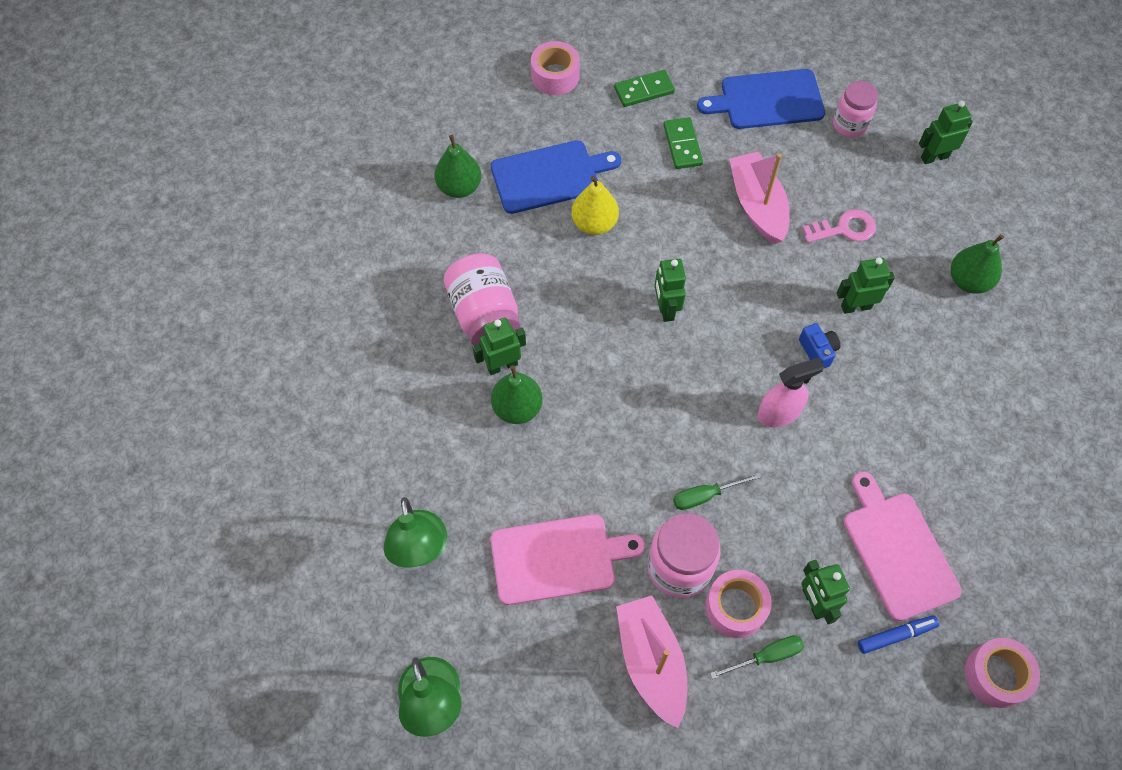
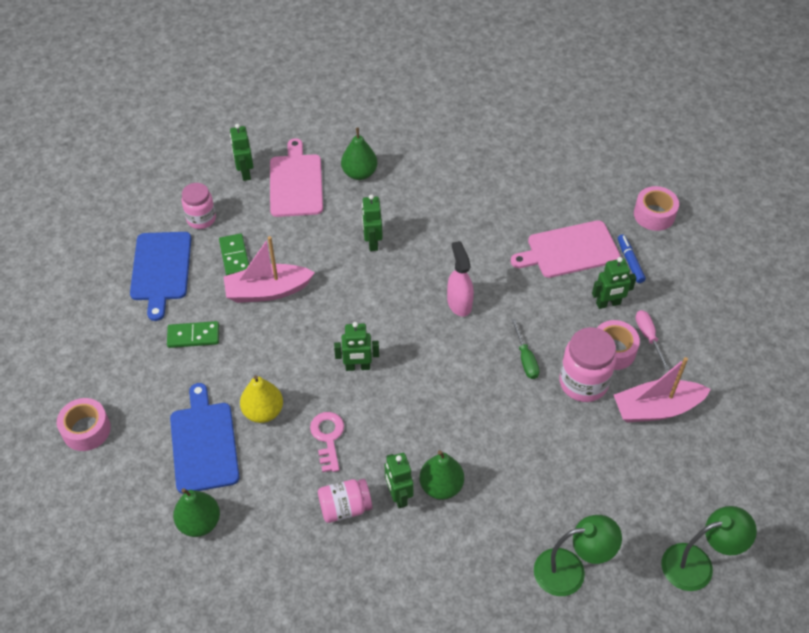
camera: 85 degrees left, 10 degrees down
pink jar [444,253,521,346] -> pink jar [318,479,372,523], size x0.67
pink cutting board [491,514,645,605] -> pink cutting board moved to [270,138,323,217]
green domino [614,70,675,107] -> green domino moved to [219,233,249,276]
green screwdriver [710,635,804,679] -> pink screwdriver [635,310,670,370]
blue camera [799,323,840,368] -> none
pink key [802,209,876,243] -> pink key moved to [310,412,344,472]

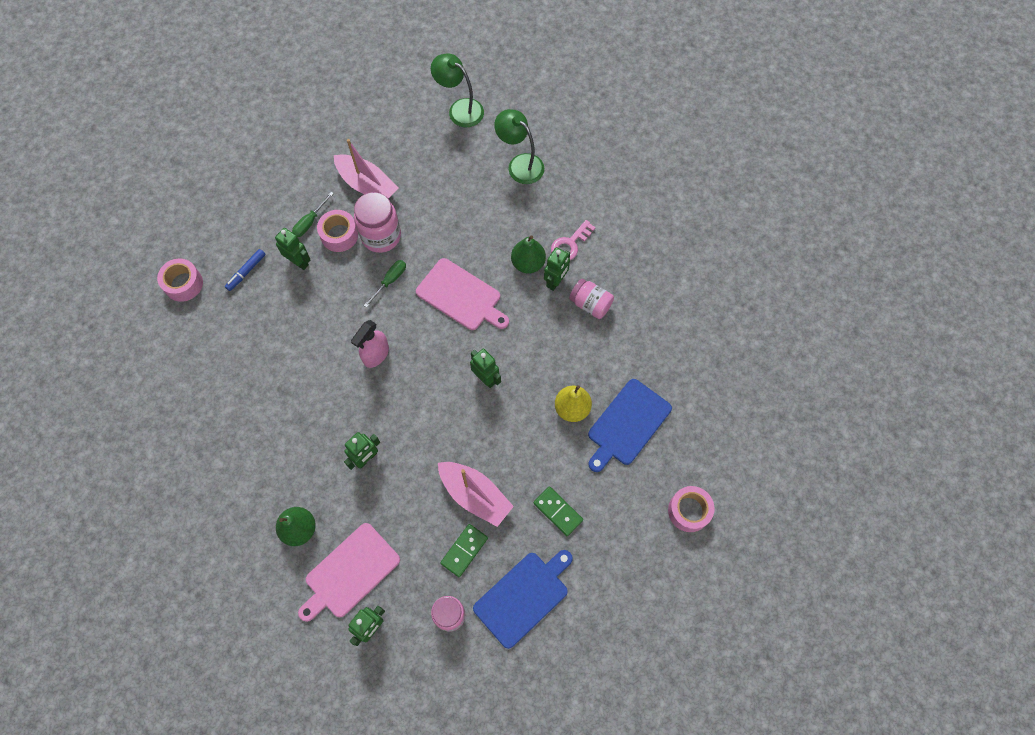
camera: 130 degrees left, 15 degrees up
green pear [173,488,220,537] -> none
pink key [310,412,344,472] -> pink key moved to [551,220,596,260]
pink cutting board [511,220,620,278] -> pink cutting board moved to [416,258,509,330]
pink screwdriver [635,310,670,370] -> green screwdriver [292,192,334,237]

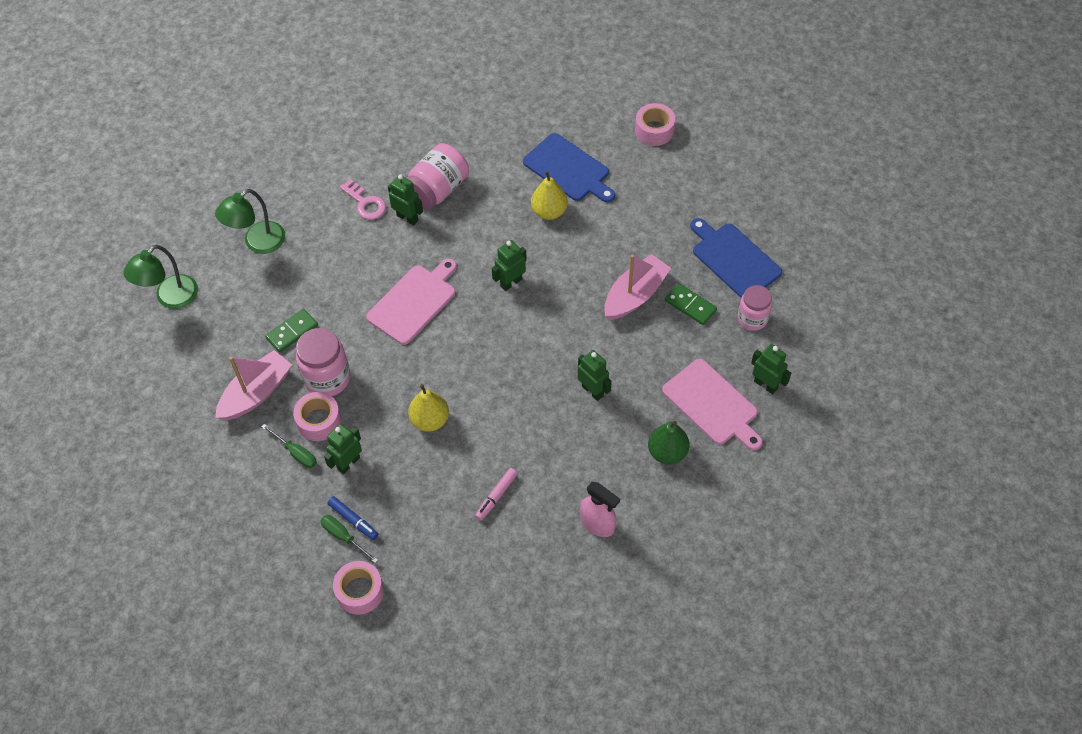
camera: 85 degrees left, 10 degrees down
pink spray bottle [351,320,389,368] -> pink spray bottle moved to [580,482,620,537]
green screwdriver [364,260,406,308] -> green screwdriver moved to [320,515,378,563]
green pear [511,235,546,274] -> none
green domino [533,487,583,536] -> green domino moved to [265,309,318,353]
pink jar [569,279,614,319] -> pink jar [407,143,469,210], size x1.50
none -> yellow pear [408,384,449,432]
none -> pink marker [475,468,518,521]

